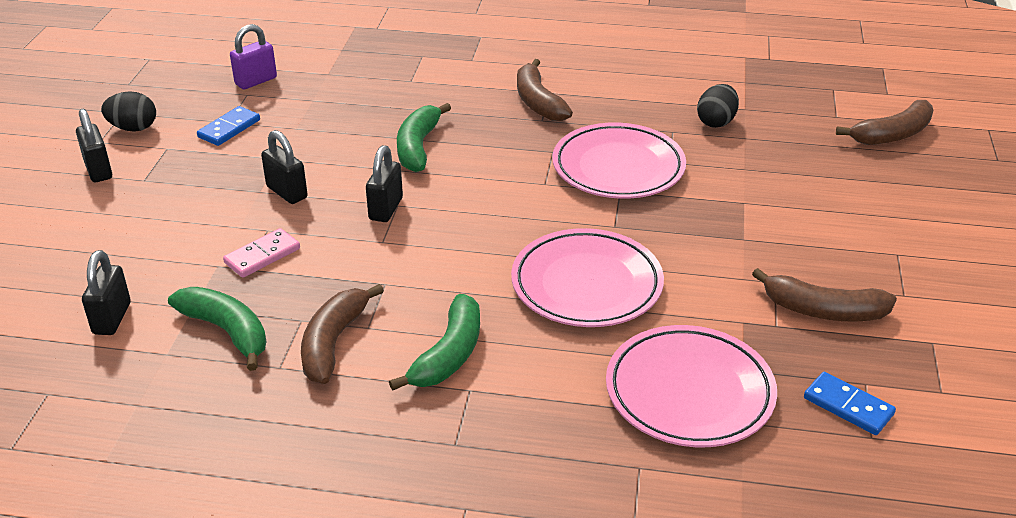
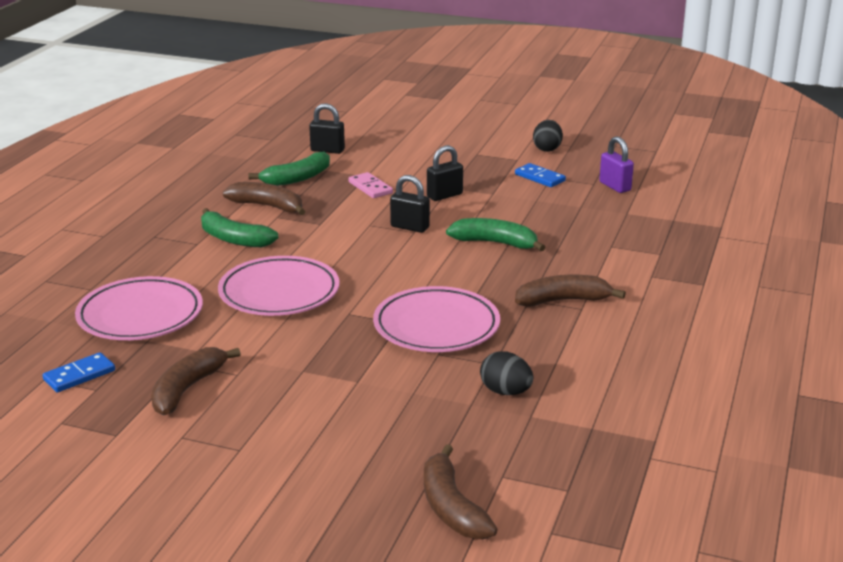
camera: 100 degrees right, 10 degrees down
black padlock [76,109,112,182] -> none

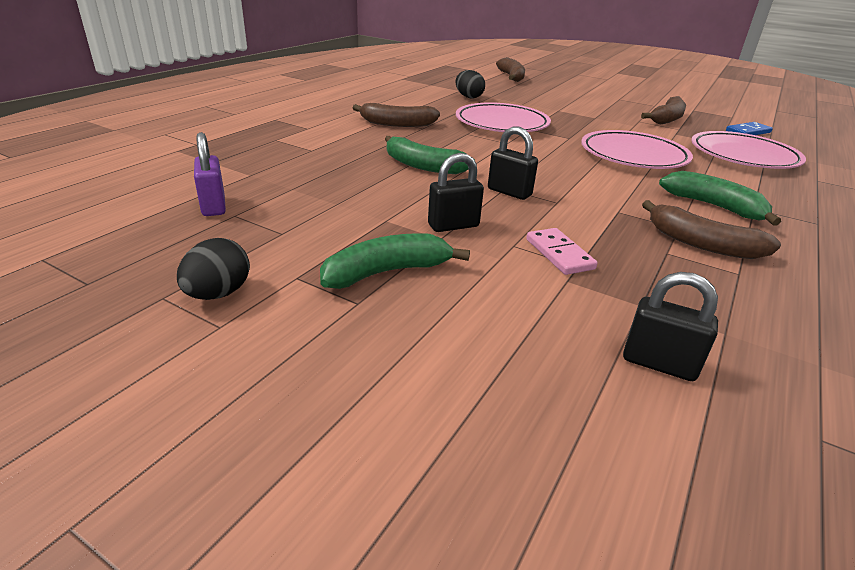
camera: 170 degrees left, 5 degrees up
green banana [248,151,330,186] -> green banana moved to [320,233,470,289]
blue domino [515,163,566,187] -> none

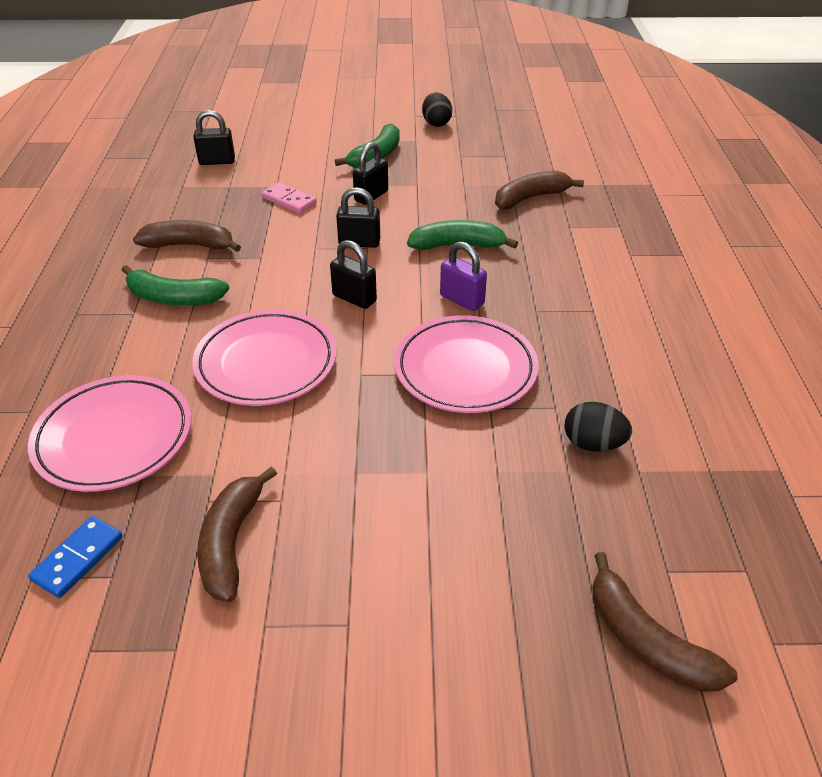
camera: 150 degrees right, 10 degrees up
purple padlock [194,132,226,216] -> purple padlock moved to [440,241,487,311]
brown banana [353,103,440,127] -> brown banana moved to [495,171,584,210]
none -> black padlock [330,240,377,309]

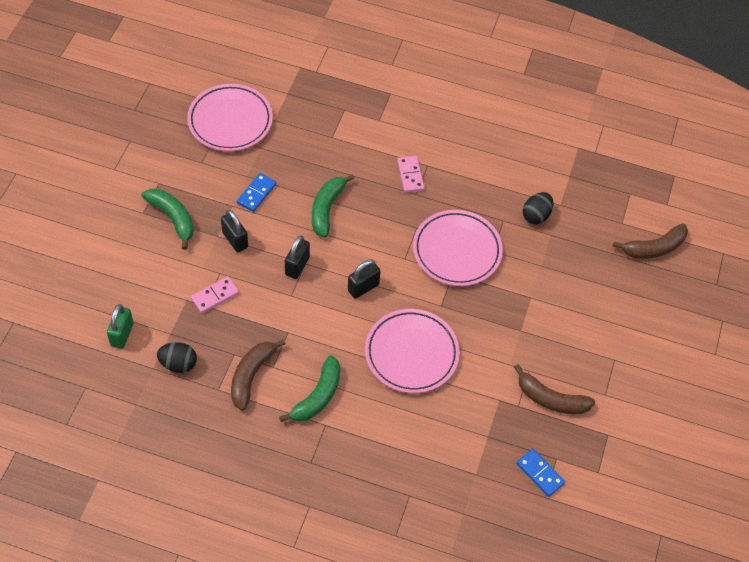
camera: 75 degrees left, 15 degrees up
pink plate [28,375,191,492] -> pink plate moved to [187,84,273,151]
black padlock [193,110,235,165] -> green padlock [107,304,134,349]
black egg [422,92,452,127] -> black egg moved to [157,342,197,373]
purple padlock [440,241,487,311] -> none
brown banana [495,171,584,210] -> none
none -> blue domino [237,173,276,212]
none -> pink domino [397,156,425,193]

